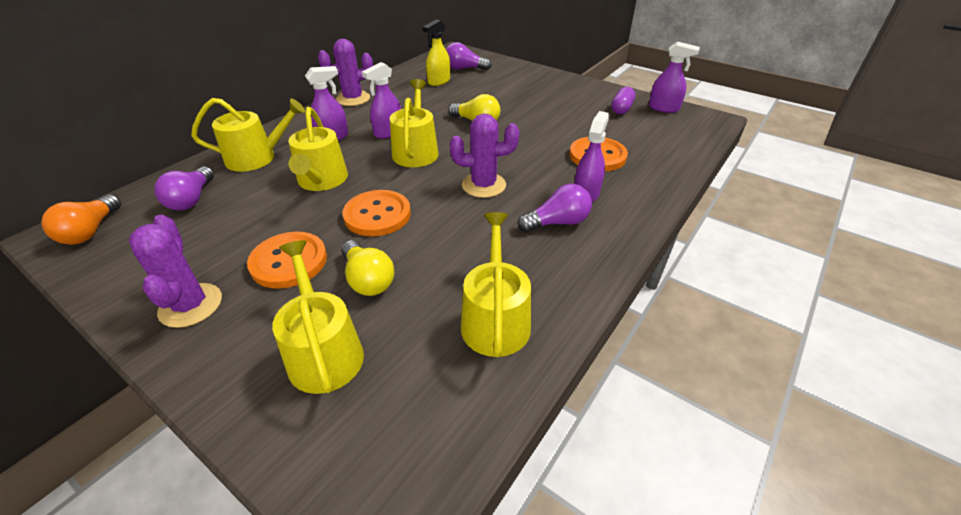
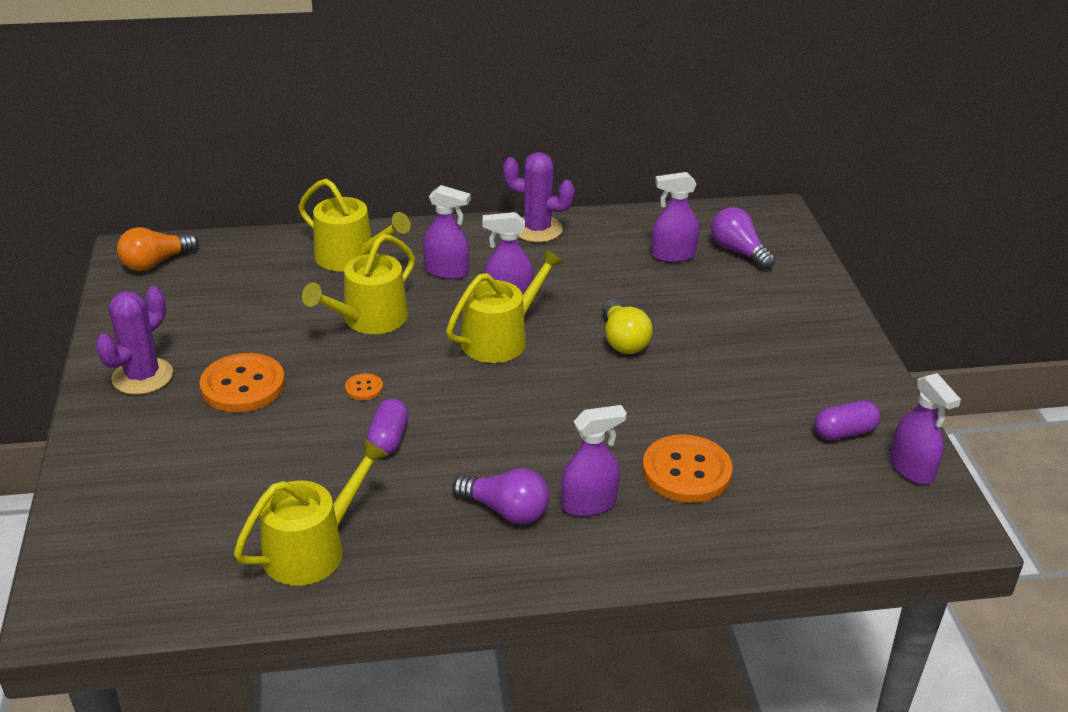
camera: 45 degrees right, 5 degrees down
purple light bulb [154,166,214,211] -> none
yellow watering can [272,240,364,394] -> none
yellow light bulb [341,240,394,296] -> none
orange button [342,190,411,237] -> orange button [345,373,383,400], size x0.45
yellow spray bottle [423,19,450,86] -> purple spray bottle [652,172,699,263]
purple cactus [450,114,519,198] -> none
none -> purple capsule [367,399,409,455]

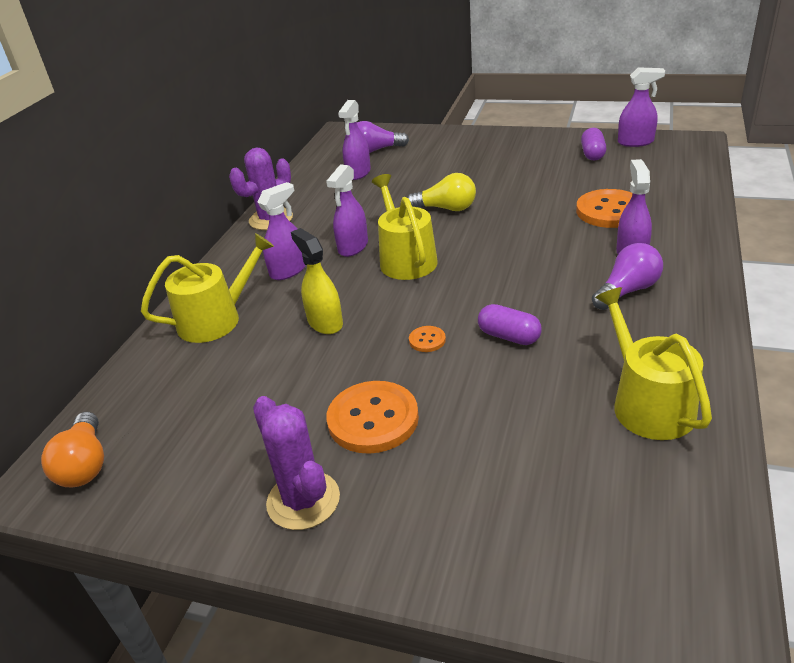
camera: 60 degrees left, 0 degrees up
yellow watering can [302,234,415,334] -> yellow spray bottle [291,228,343,334]

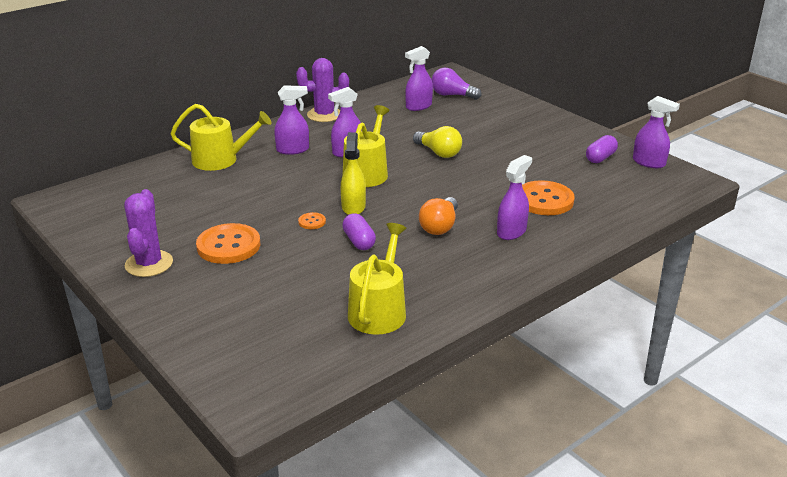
camera: 30 degrees right, 5 degrees down
orange light bulb [41,412,104,487] -> orange light bulb moved to [419,197,458,235]
yellow spray bottle [291,228,343,334] -> yellow spray bottle moved to [341,132,366,215]
purple light bulb [592,243,663,310] -> none

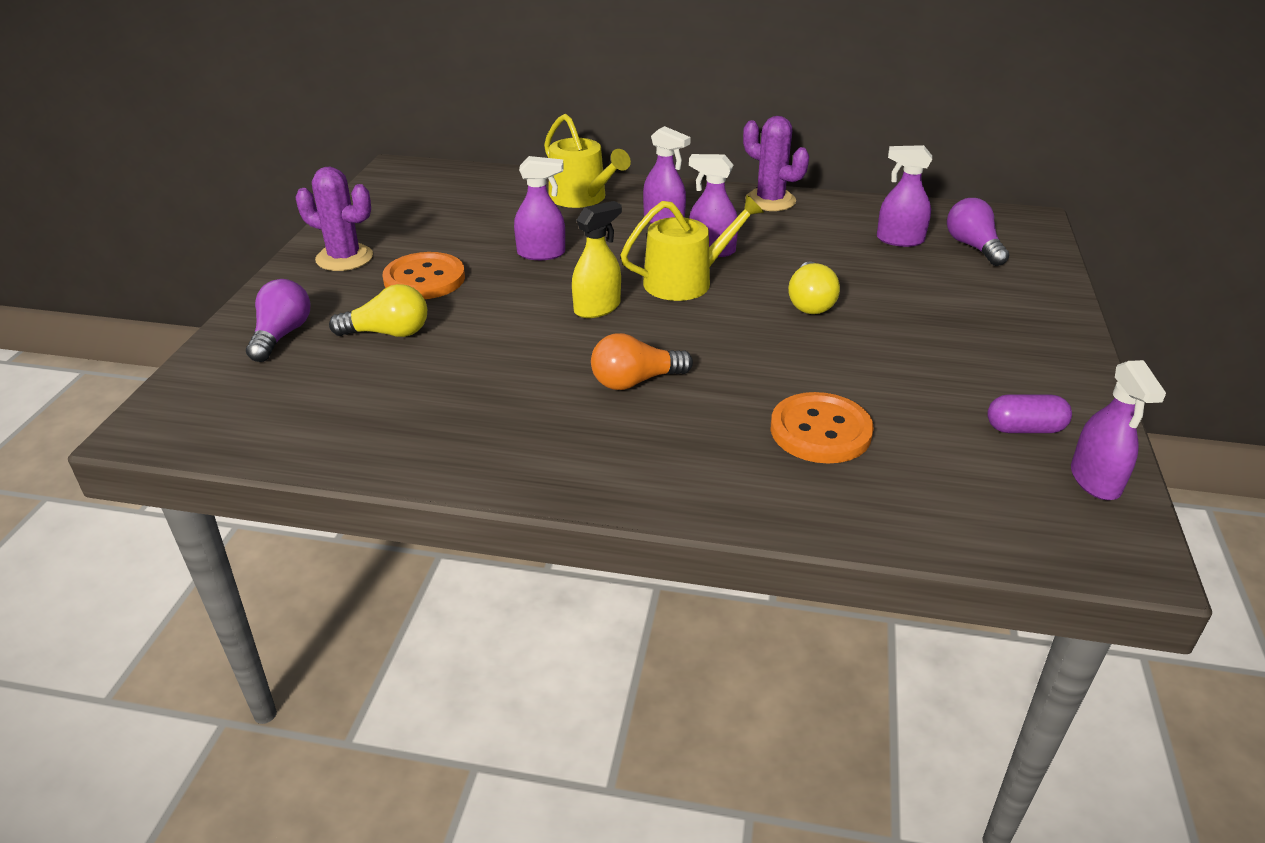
camera: 50 degrees right, 5 degrees up
purple cactus [124,189,173,277] -> purple cactus turned 60 degrees clockwise [296,167,373,271]
orange button [298,212,326,229] -> none
purple capsule [342,213,376,250] -> none
yellow watering can [348,223,406,335] -> none
purple spray bottle [497,155,532,240] -> purple spray bottle moved to [514,156,565,260]
none -> purple light bulb [246,279,310,362]
none -> yellow light bulb [329,284,427,337]

